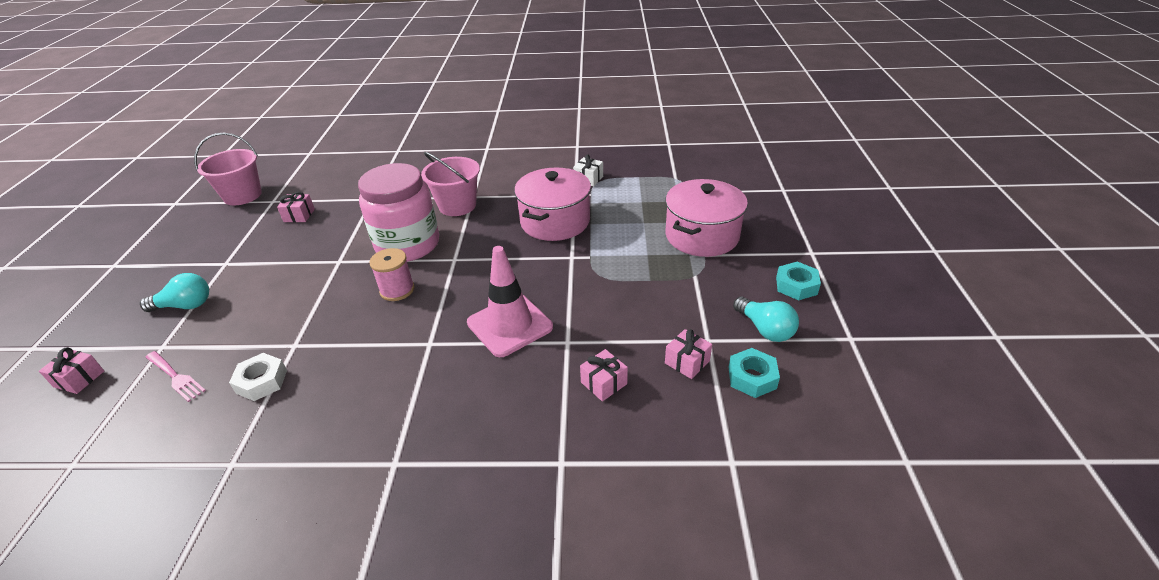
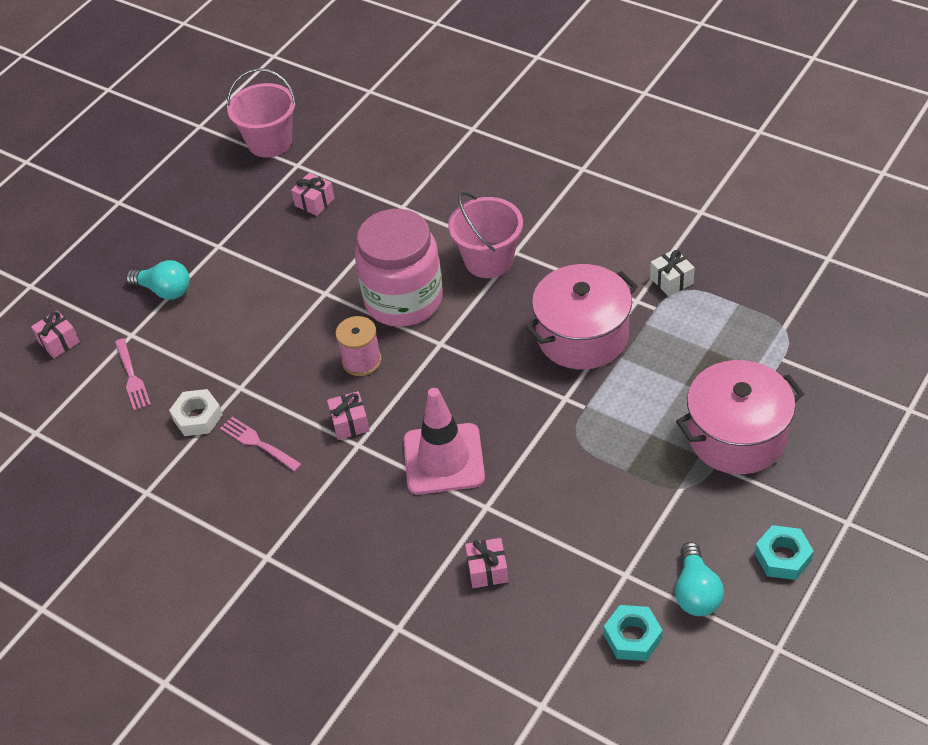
camera: 35 degrees right, 10 degrees up
pink gift [665,329,712,379] -> pink gift moved to [327,391,370,440]
none -> pink fork [220,417,302,472]

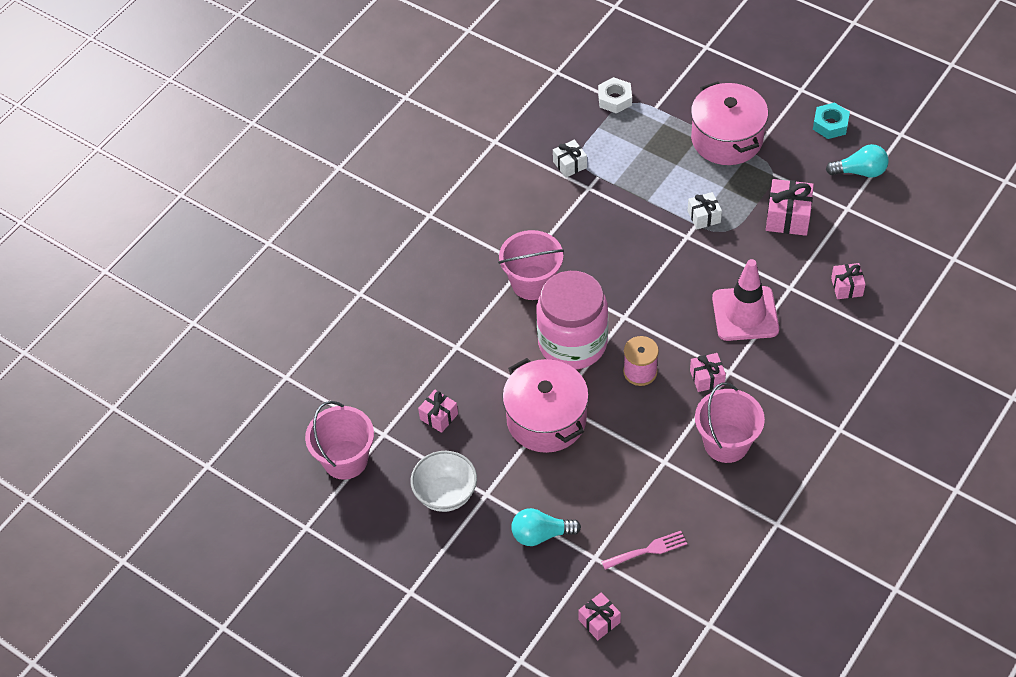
camera: 90 degrees left, 5 degrees up
turquoise light bulb [126,260,190,300] -> turquoise light bulb turned 120 degrees counterclockwise [511,508,581,546]
white nut [169,389,223,436] -> white nut moved to [598,77,632,114]
pink fork [220,417,302,472] -> pink bucket [695,383,765,463]
pink pot [525,264,638,370] -> pink pot moved to [502,358,589,453]
turquoise nut [604,605,663,661] -> none
none -> white bowl [411,451,477,512]
none -> white gift [688,192,722,229]
none -> pink gift [766,179,814,236]

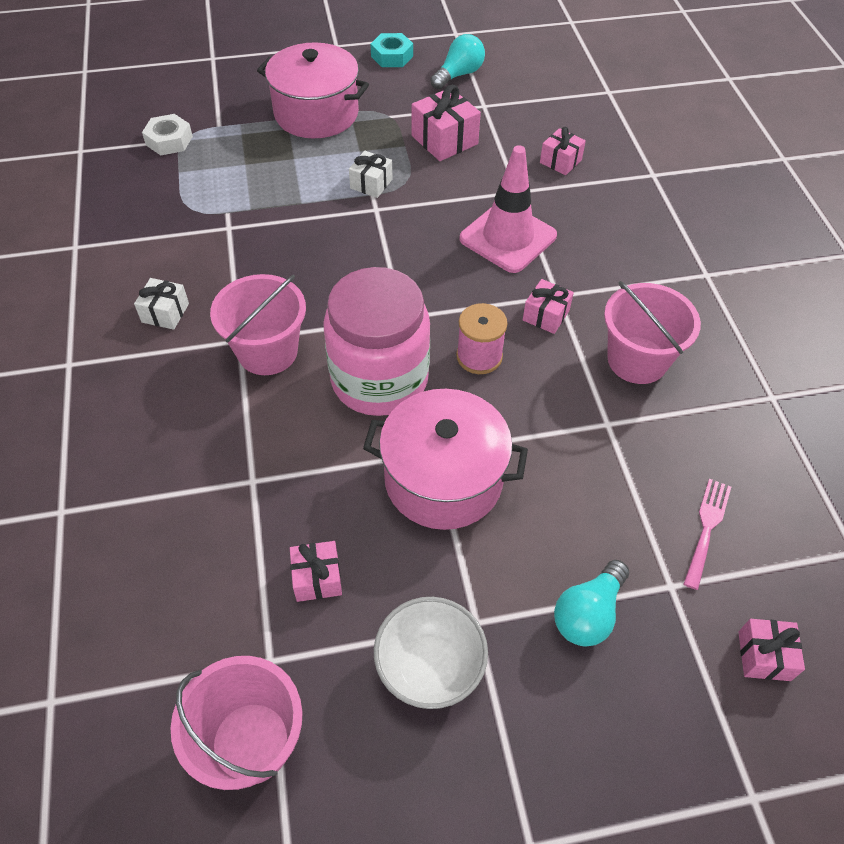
camera: 50 degrees left, 0 degrees up
white gift [553,140,587,178] -> white gift moved to [134,278,189,330]

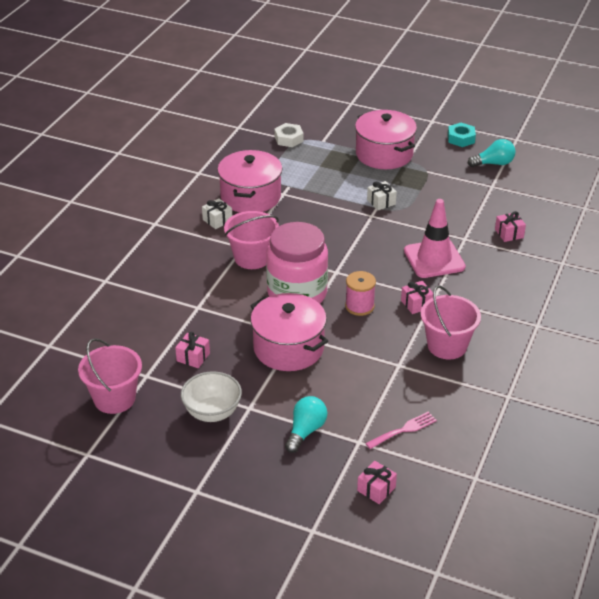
camera: 35 degrees right, 15 degrees down
pink gift [412,85,481,161] -> none
turquoise light bulb [554,560,629,647] -> turquoise light bulb turned 135 degrees clockwise [285,396,327,453]
none -> pink pot [218,150,282,213]

